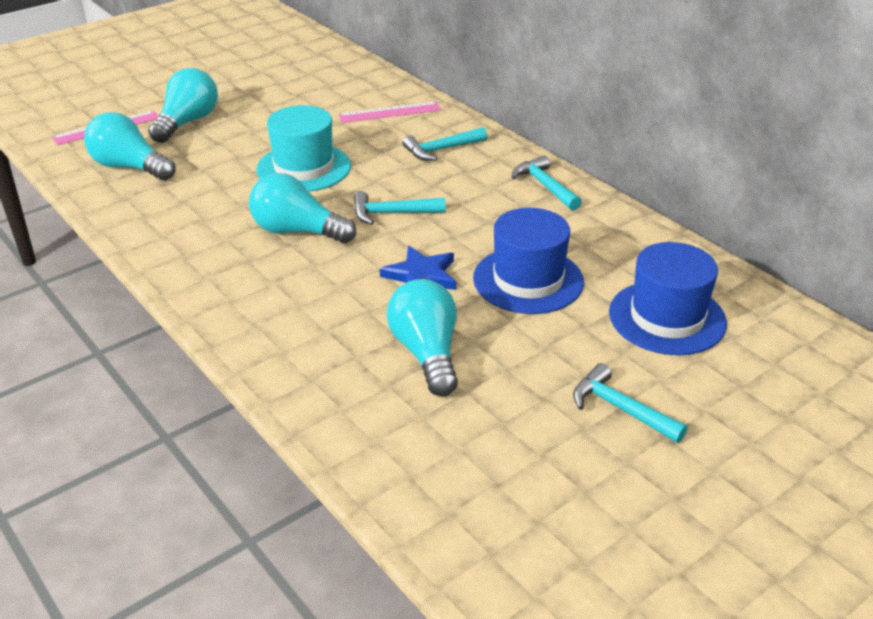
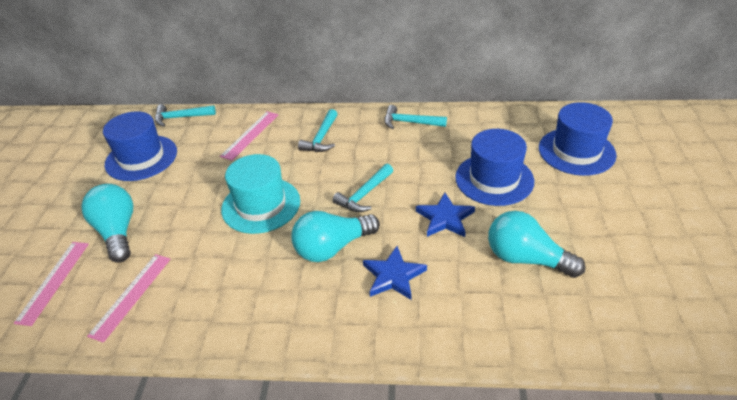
camera: 45 degrees left, 5 degrees up
turquoise light bulb [84,112,176,181] -> pink ruler [87,254,171,343]
turquoise hammer [573,363,688,443] -> turquoise hammer moved to [155,104,216,127]
none -> blue hat [103,111,177,181]
none -> blue star [363,246,427,300]

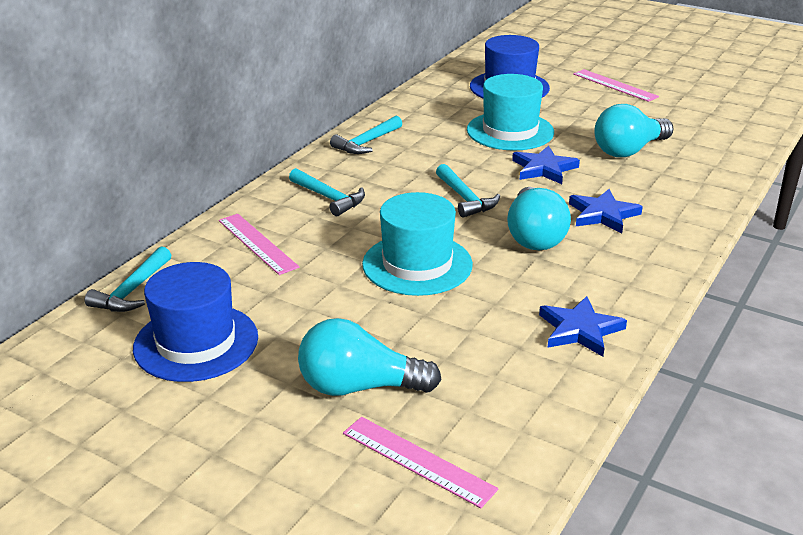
camera: 65 degrees left, 10 degrees down
pink ruler [87,254,171,343] -> pink ruler moved to [573,69,659,102]
blue hat [455,129,534,206] -> turquoise hat [467,74,554,151]
none -> blue star [539,296,627,357]

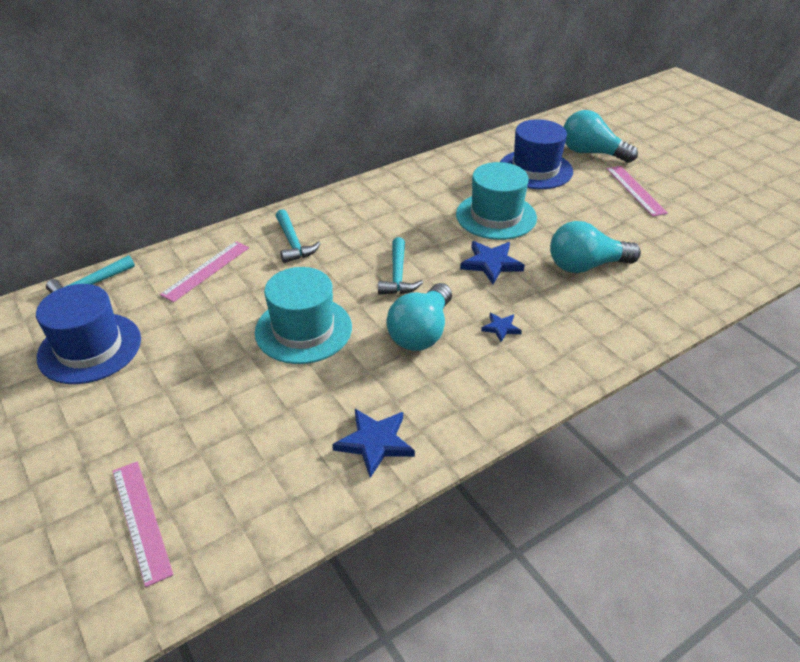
camera: 25 degrees right, 10 degrees up
pink ruler [219,214,299,275] -> pink ruler turned 45 degrees clockwise [160,241,249,302]
turquoise light bulb [298,318,442,396] -> turquoise light bulb moved to [564,110,638,163]
turquoise hammer [330,116,402,154] -> none
blue star [569,189,643,233] -> blue star [481,313,522,342], size x0.57

